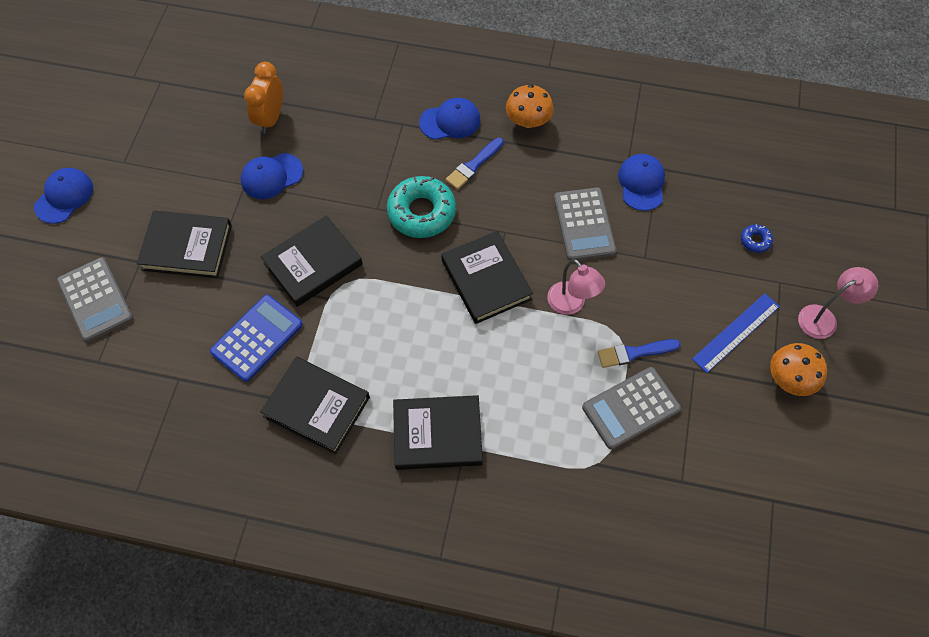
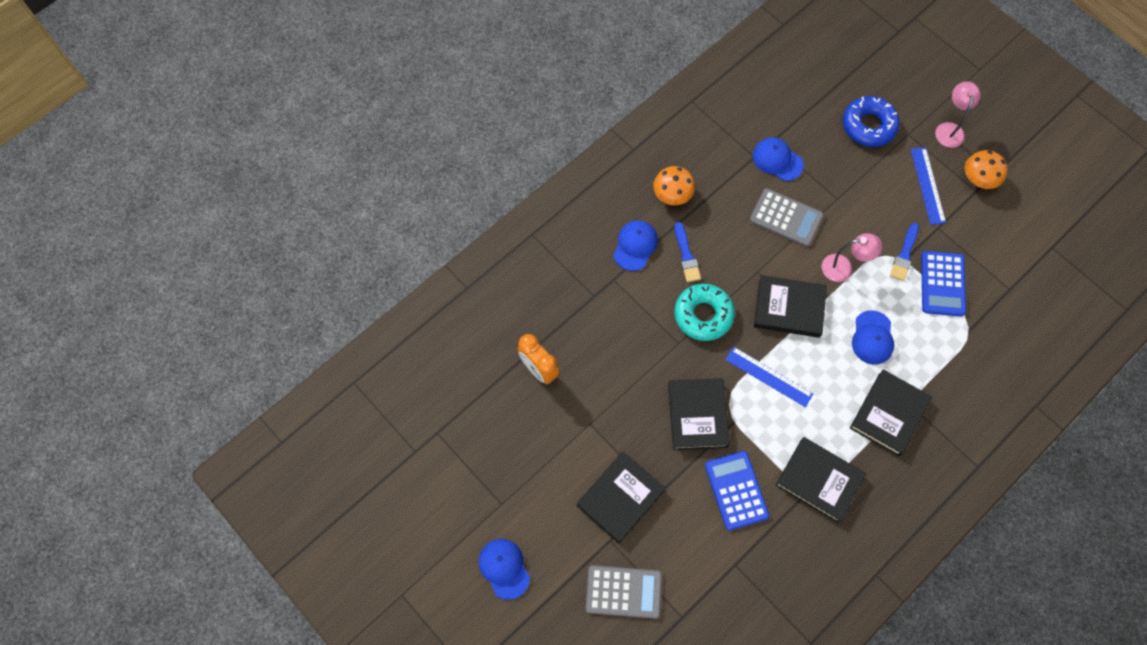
camera: 55 degrees left, 5 degrees up
blue cap [241,153,303,199] -> blue cap moved to [852,310,894,365]
black book [260,357,370,454] -> black book turned 60 degrees clockwise [775,437,866,523]
grey calculator [582,367,681,450] -> blue calculator [921,251,966,317]
blue donut [741,224,773,253] -> blue donut [843,96,900,147], size x2.23
none -> blue ruler [725,347,813,407]

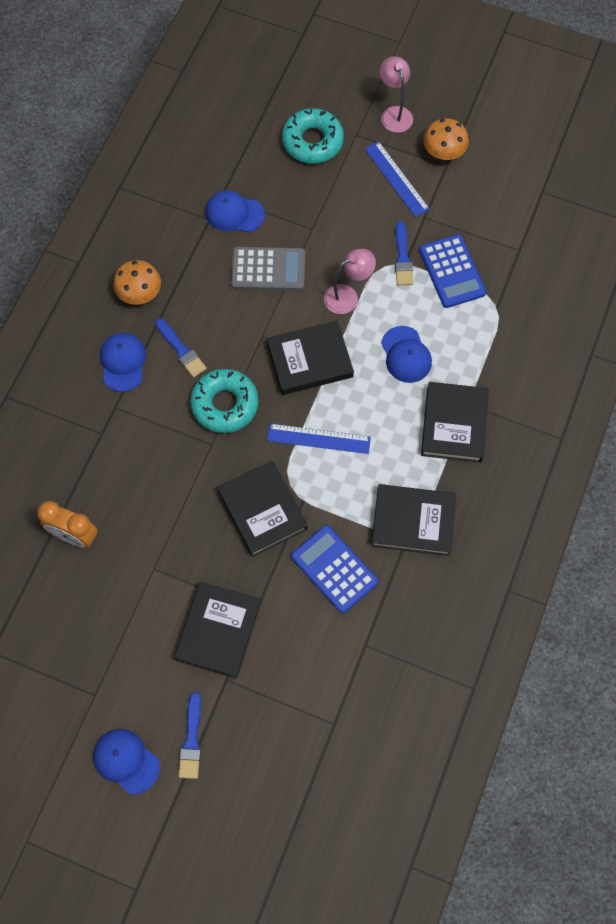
camera: 25 degrees left, 0 degrees up
grey calculator [586,565,662,619] -> none
blue donut [843,96,900,147] -> turquoise donut [282,108,344,164]
none -> blue brush [179,692,201,779]

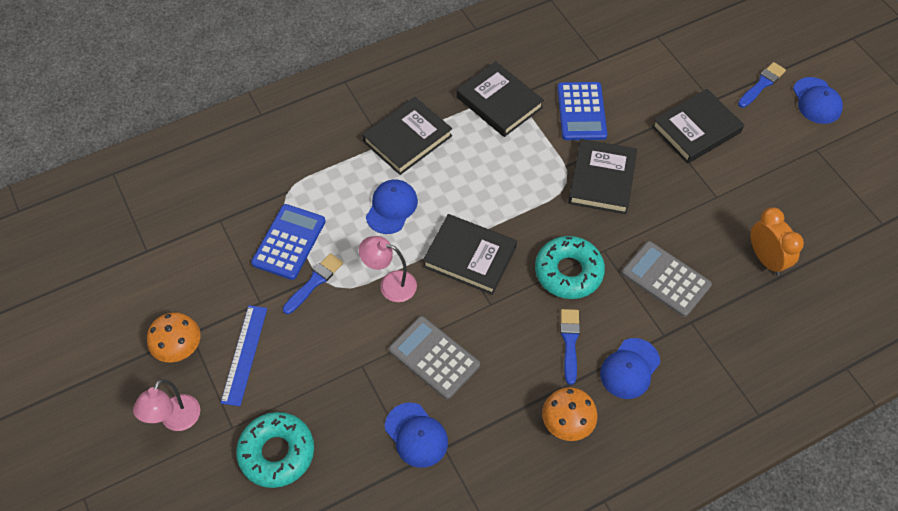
camera: 140 degrees left, 10 degrees down
blue ruler [267,424,371,454] -> none
none -> grey calculator [622,241,712,317]

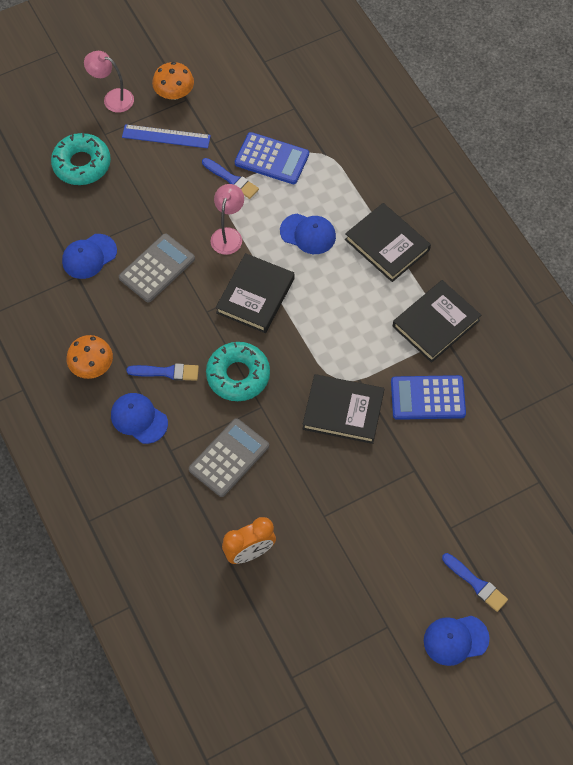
camera: 90 degrees right, 5 degrees up
black book [652,89,744,163] -> none

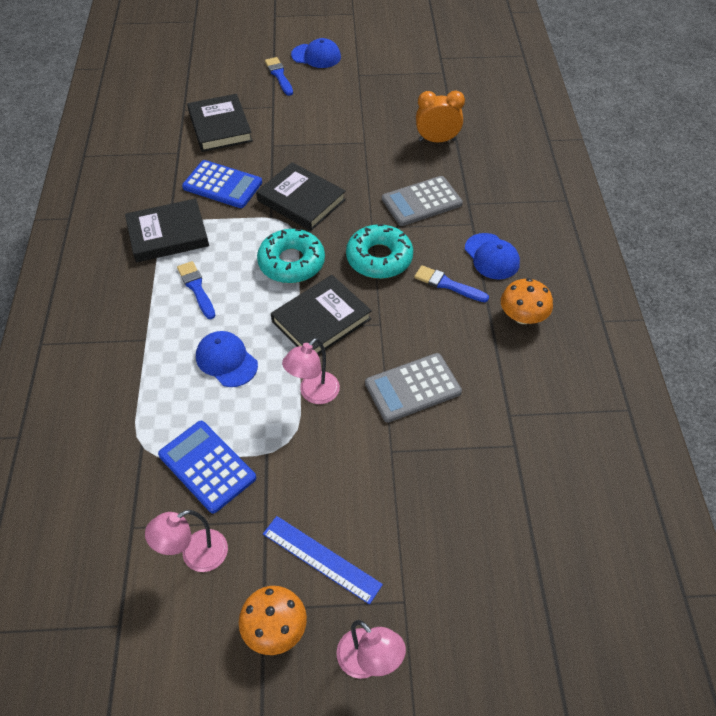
camera: 155 degrees left, 10 degrees down
turquoise donut [51,133,111,185] -> turquoise donut moved to [257,229,325,283]
blue cap [62,234,117,279] -> none
blue brush [202,158,259,199] -> blue brush moved to [177,261,215,319]
black book [345,203,431,282] -> black book moved to [187,94,253,152]
none -> pink lamp [145,510,228,572]

